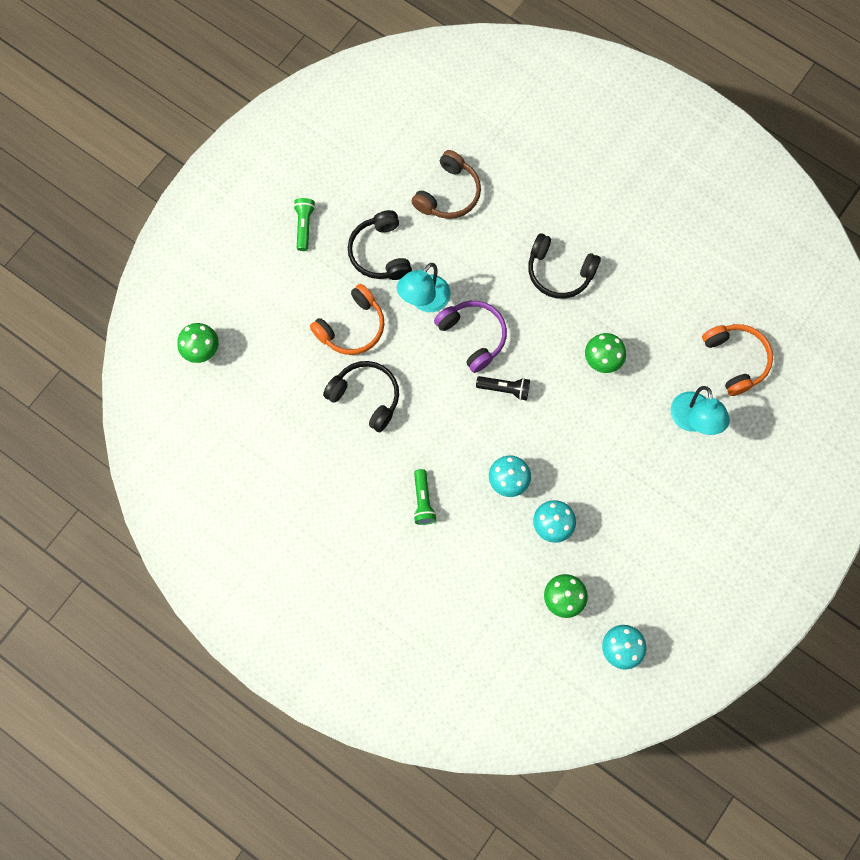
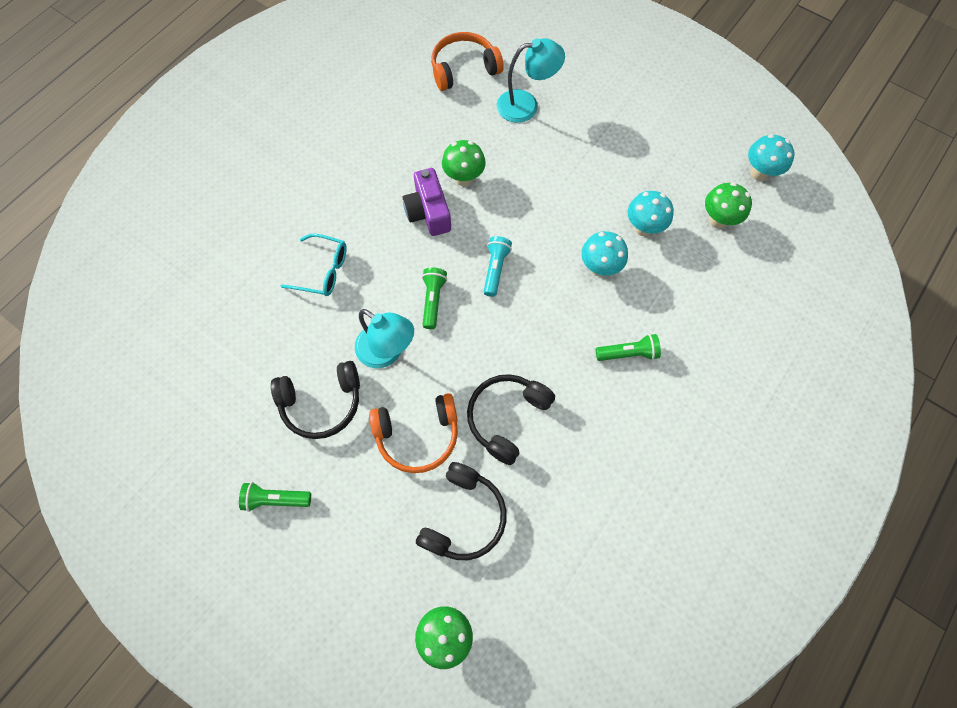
camera: 90 degrees left, 5 degrees down
orange headphones [310,284,385,355] -> orange headphones turned 120 degrees clockwise [369,393,458,473]
brown headphones [411,150,481,219] -> none
purple headphones [434,301,507,373] -> green flashlight [422,267,447,329]
black flashlight [476,376,530,400] -> turquoise flashlight [483,236,512,297]
black headphones [528,233,601,299] -> black headphones moved to [416,462,506,560]
none -> turquoise glasses [281,234,347,296]
none -> purple camera [402,168,451,236]

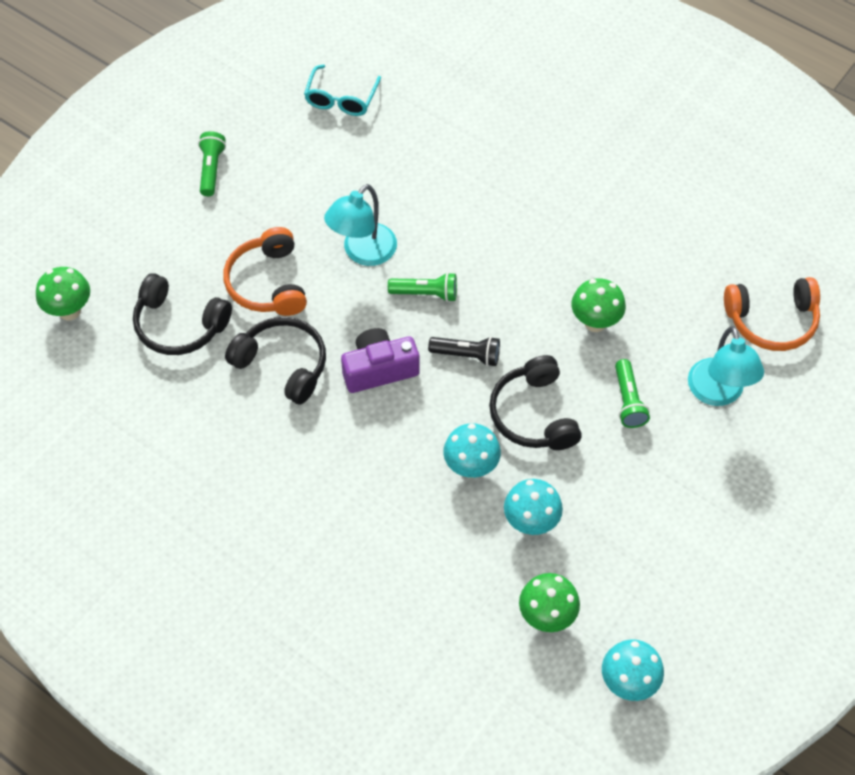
camera: 90 degrees right, 10 degrees down
black headphones [271,361,360,439] -> black headphones moved to [489,355,582,450]
turquoise glasses [281,234,347,296] -> turquoise glasses moved to [304,65,381,116]
purple camera [402,168,451,236] -> purple camera moved to [341,328,420,393]
orange headphones [431,32,504,91] -> orange headphones turned 105 degrees clockwise [724,277,820,351]
turquoise flashlight [483,236,512,297] -> black flashlight [428,336,500,367]
green flashlight [596,334,661,361] -> green flashlight moved to [615,359,650,428]

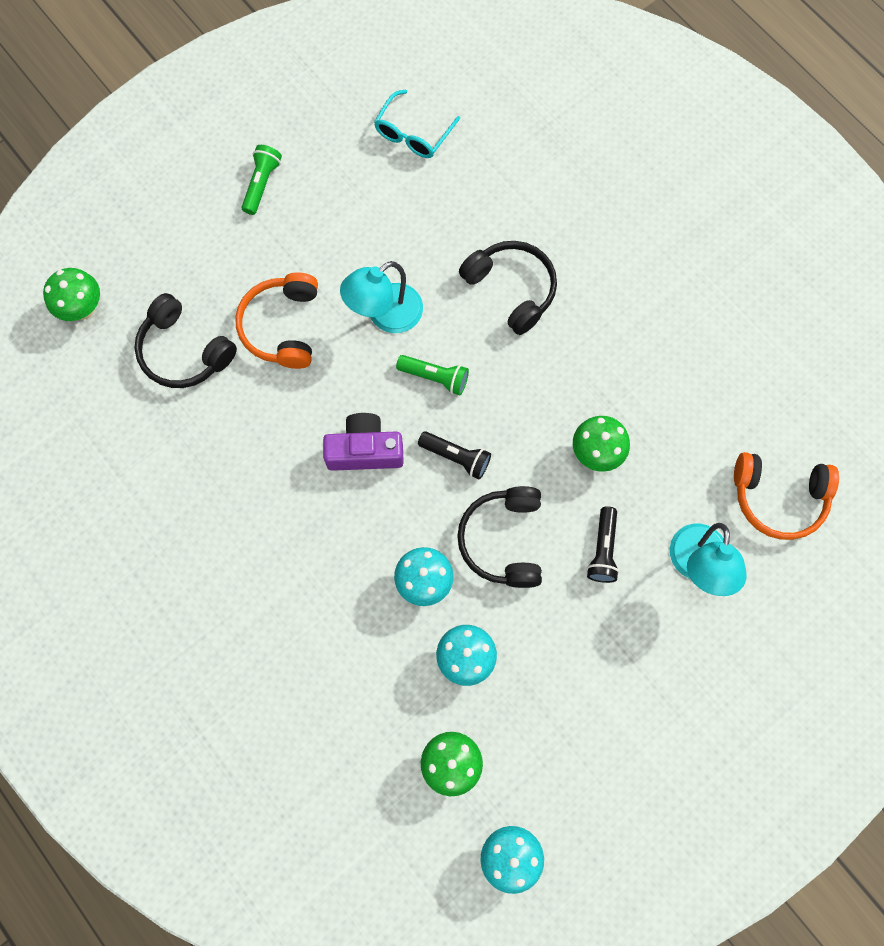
camera: 15 degrees right, 15 degrees up
black headphones [225,317,326,405] -> black headphones moved to [459,241,557,335]
green flashlight [615,359,650,428] -> black flashlight [587,506,619,583]

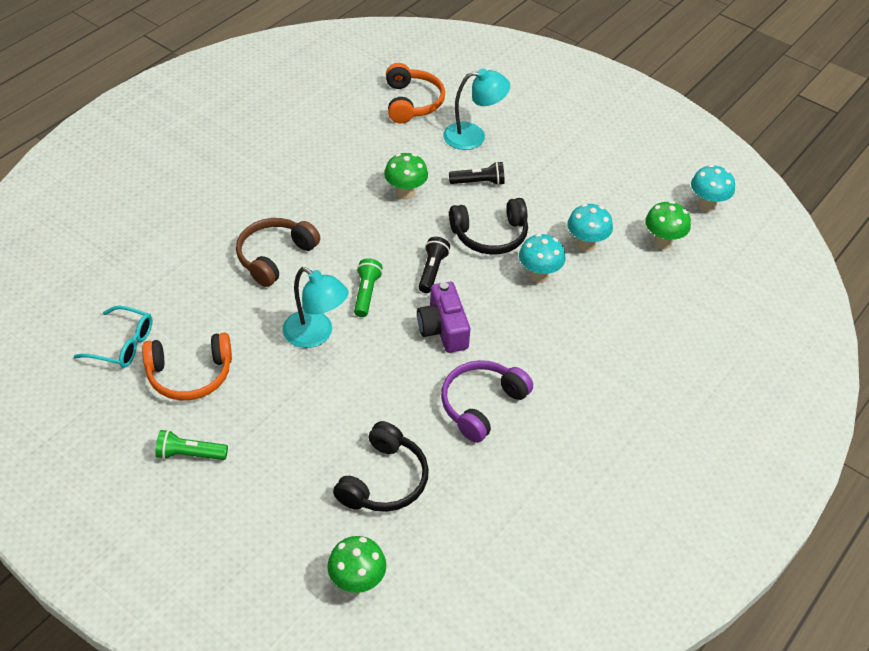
camera: 105 degrees left, 25 degrees down
orange headphones [235,272,318,369] -> orange headphones moved to [142,333,232,400]
black headphones [459,241,557,335] -> brown headphones [236,218,320,287]
none -> purple headphones [441,360,533,443]

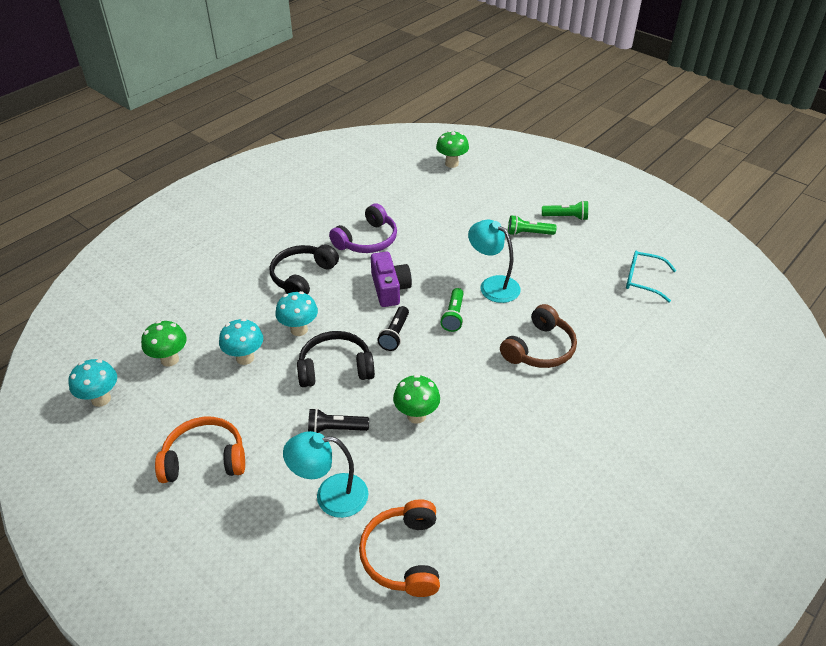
camera: 175 degrees left, 5 degrees down
orange headphones [142,333,232,400] -> orange headphones moved to [155,417,245,483]
black headphones [333,421,429,512] -> black headphones moved to [270,244,339,294]
none -> green flashlight [508,215,557,235]

